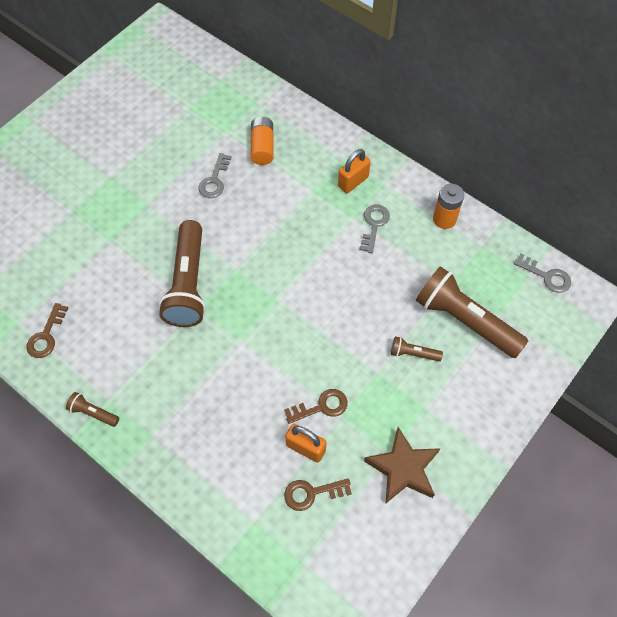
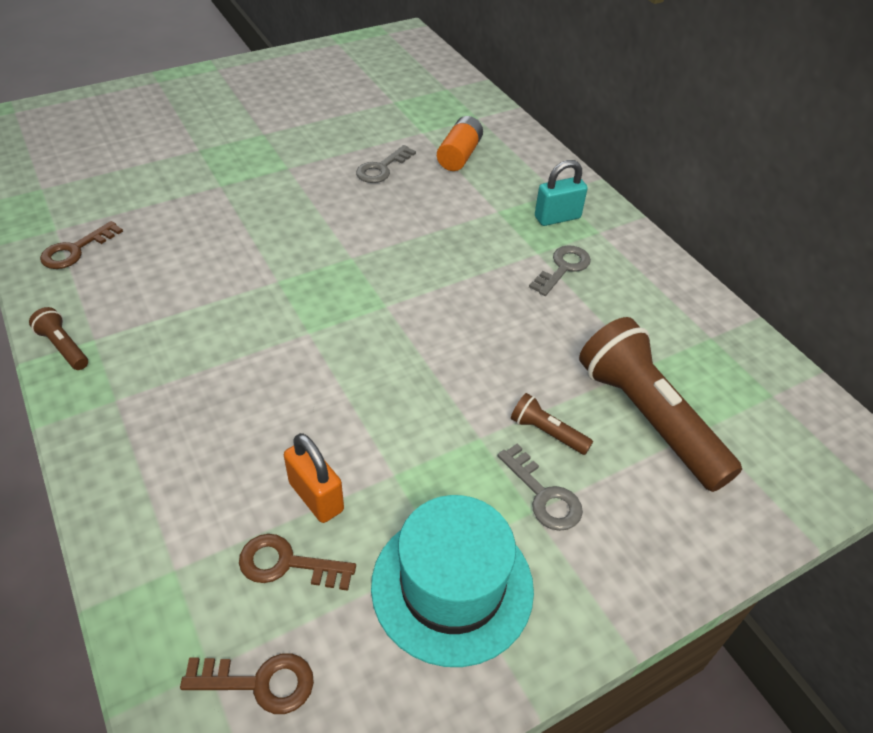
camera: 20 degrees right, 15 degrees down
brown flashlight [159,220,206,327] -> none
brown key [284,389,348,424] -> brown key moved to [180,653,314,714]
orange padlock [338,149,371,193] -> turquoise padlock [535,160,588,226]
brown star [364,427,440,503] -> turquoise hat [371,495,534,667]
orange battery [433,184,464,229] -> none
grey key [514,254,571,293] -> grey key moved to [498,444,583,531]

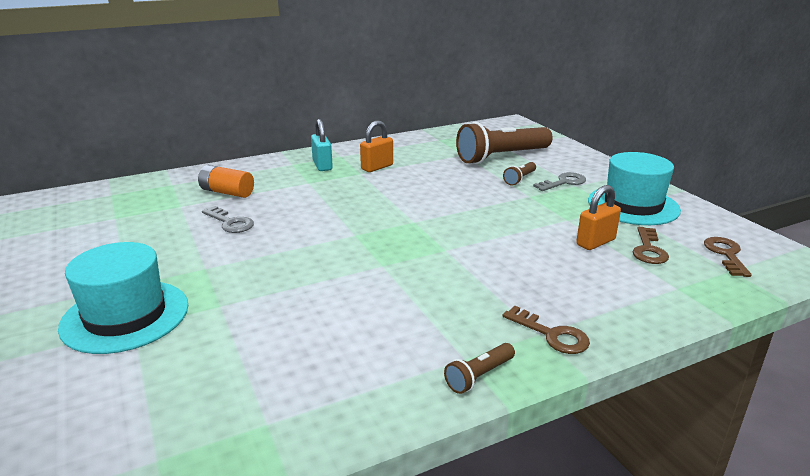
camera: 85 degrees left, 20 degrees down
brown key [40,221,123,269] -> brown key moved to [503,306,590,354]
grey key [529,246,591,296] -> orange padlock [360,121,393,172]
none -> turquoise hat [58,242,188,354]

